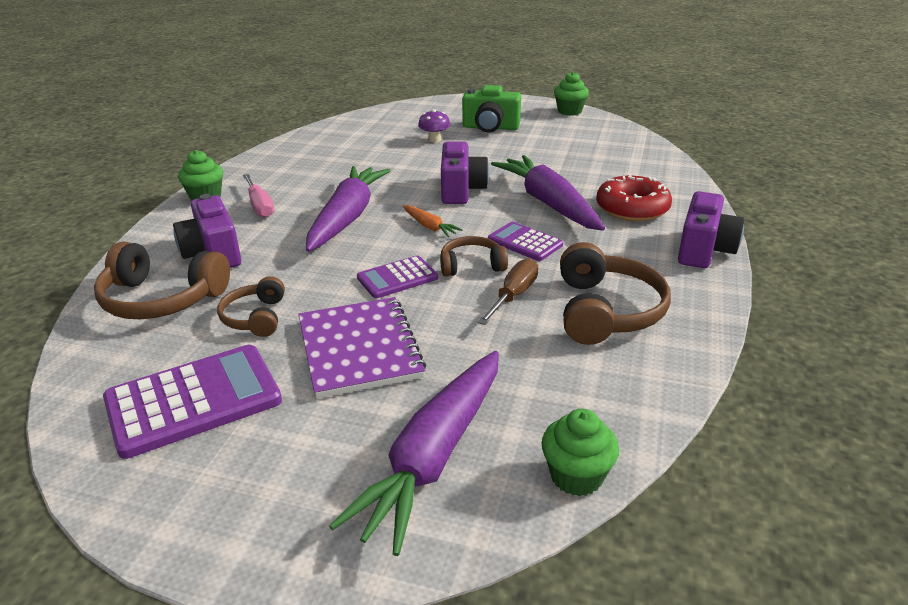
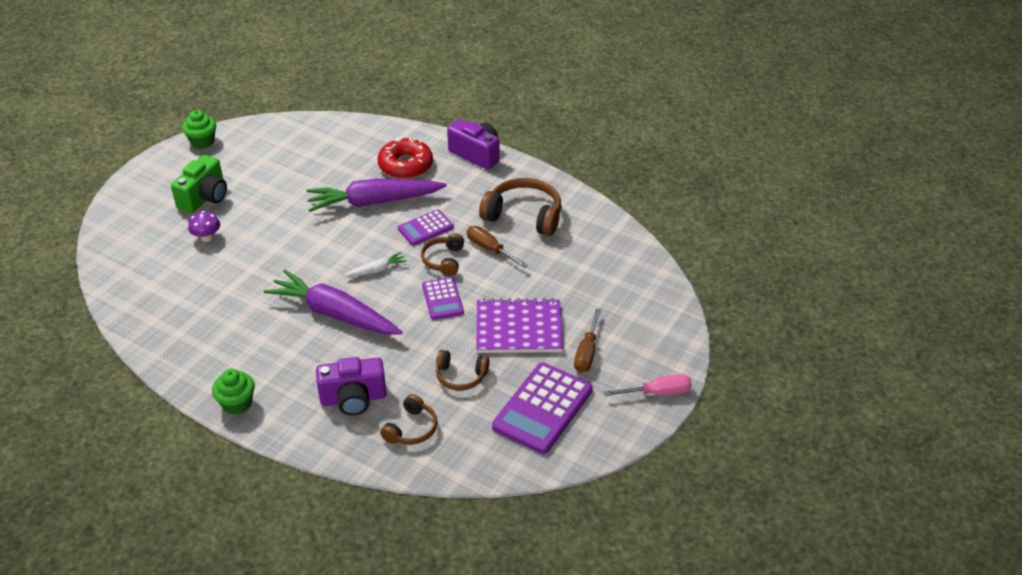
camera: 75 degrees left, 10 degrees up
brown headphones [94,242,230,319] -> brown headphones [380,394,437,445], size x0.59
purple calculator [103,345,282,459] -> purple calculator turned 135 degrees counterclockwise [492,363,593,454]
pink screwdriver [243,174,274,218] -> pink screwdriver moved to [604,374,692,396]
purple carrot [329,351,499,556] -> none
orange carrot [403,205,463,237] -> white carrot [343,252,407,277]
purple camera [441,141,489,204] -> none
green cupcake [541,409,619,496] -> none
none -> brown screwdriver [574,309,601,373]

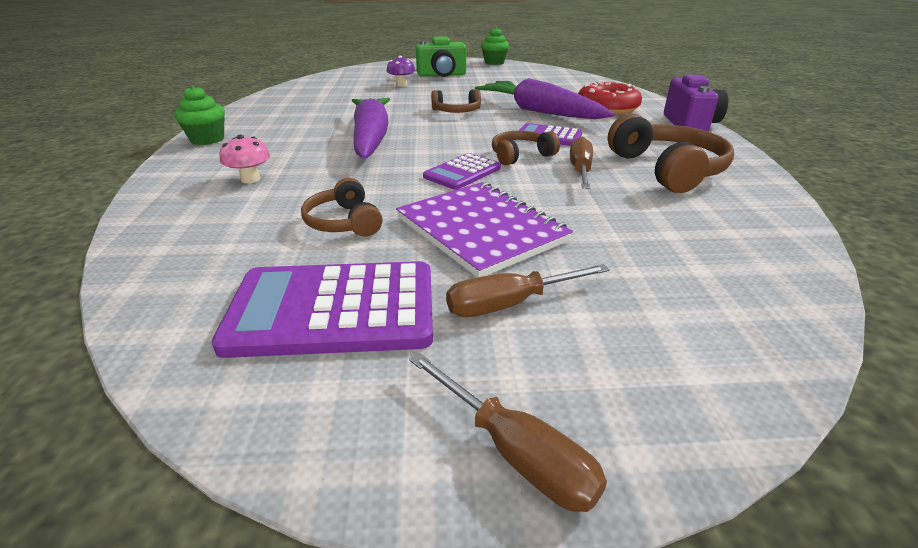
camera: 55 degrees right, 10 degrees down
purple camera [316,357,387,416] -> pink mushroom [219,135,270,183]
white carrot [343,252,407,277] -> none
brown headphones [380,394,437,445] -> brown headphones moved to [431,89,481,113]
pink screwdriver [604,374,692,396] -> brown screwdriver [409,352,607,512]

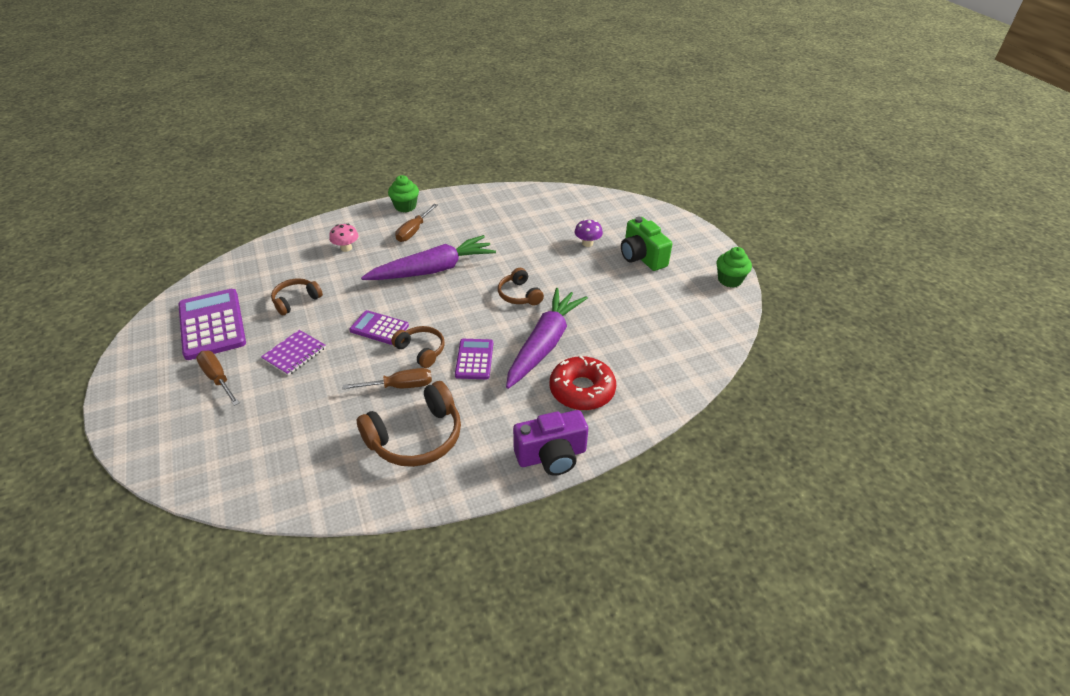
camera: 70 degrees right, 10 degrees up
purple notebook [396,182,573,277] -> purple notebook [261,330,326,376], size x0.59
brown screwdriver [409,352,607,512] -> brown screwdriver moved to [395,204,437,242]

